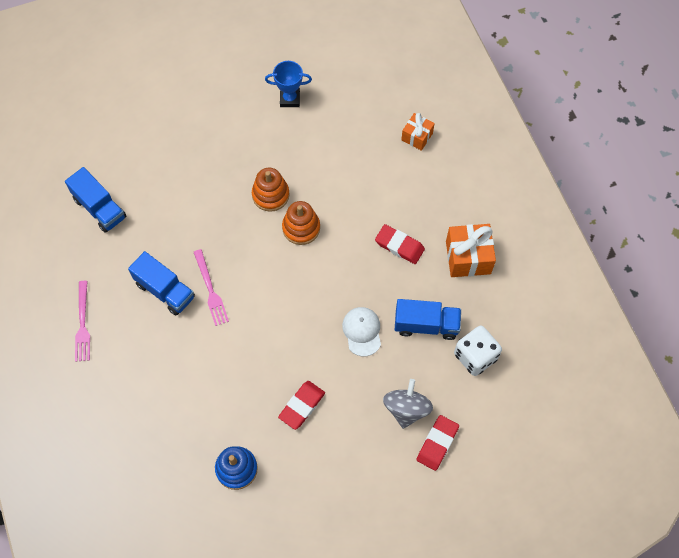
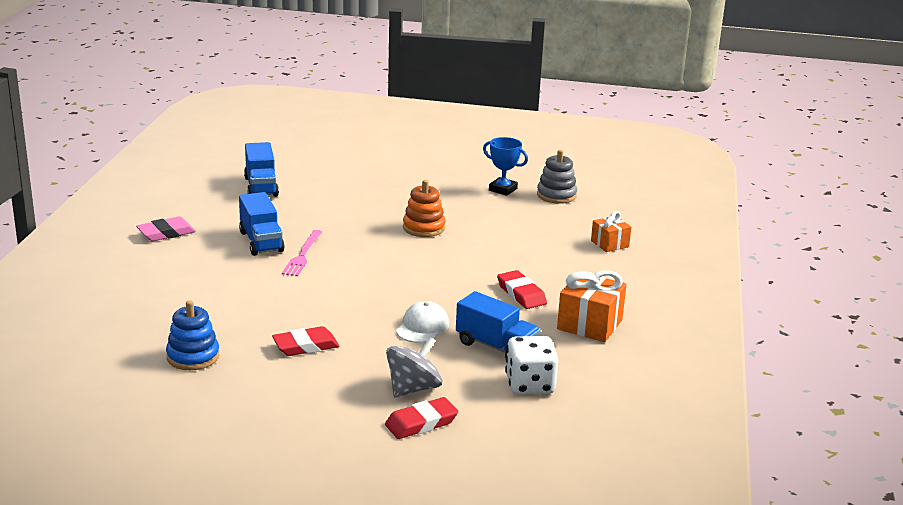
camera: 30 degrees right, 40 degrees down
pink fork [75,281,90,362] -> pink eraser [136,216,196,241]
orange stacking toy [282,201,320,245] -> none
none -> grey stacking toy [537,150,577,204]

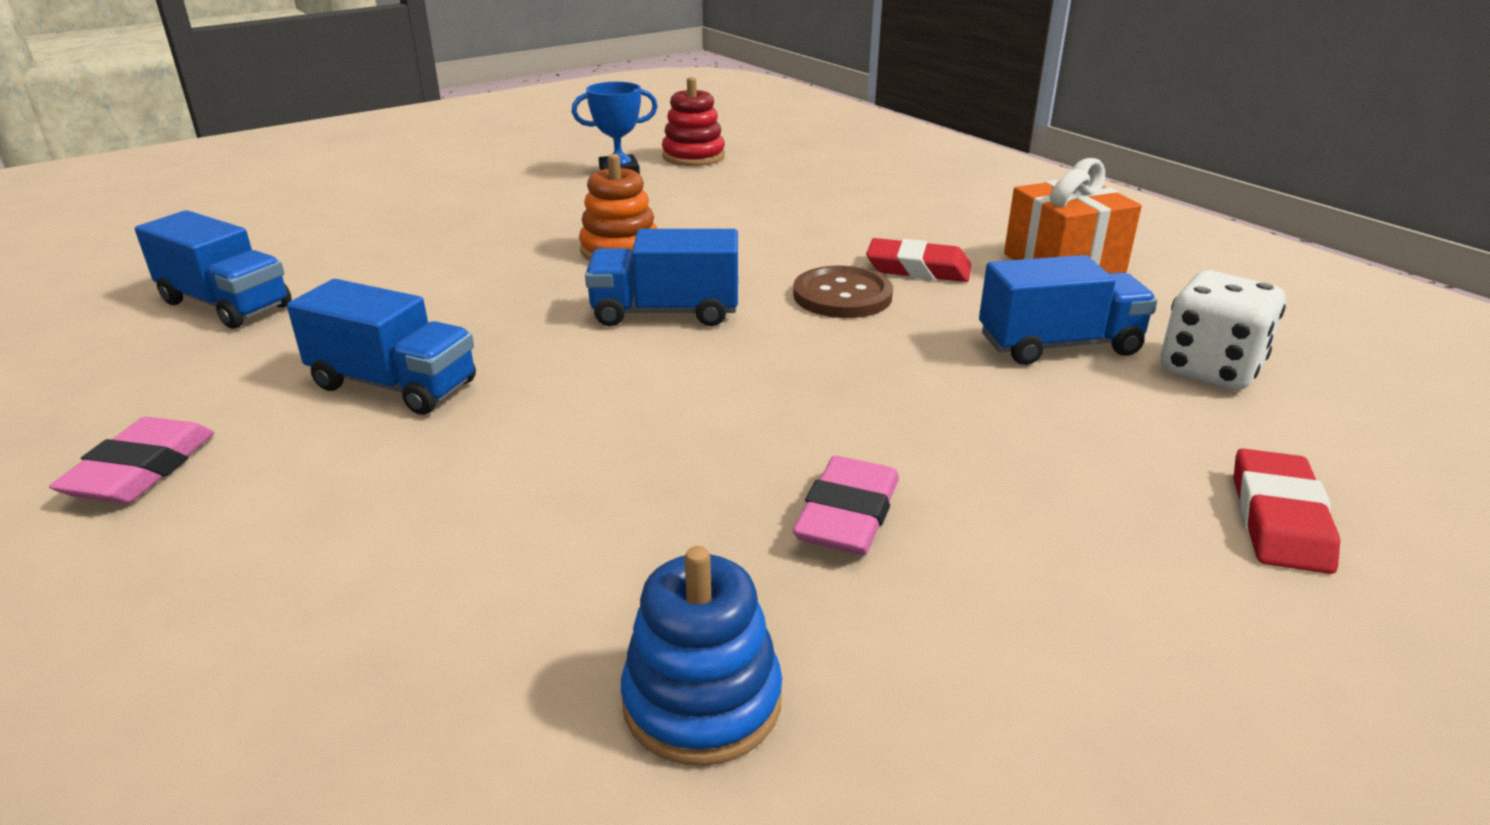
camera: 45 degrees left, 5 degrees up
red eraser [272,326,340,356] -> pink eraser [793,456,899,555]
pink fork [282,230,322,276] -> none
grey spinning top [386,337,442,397] -> none
white cap [396,301,449,343] -> none
grey stacking toy [537,150,577,204] -> red stacking toy [662,77,725,166]
orange gift [591,211,631,252] -> none
none -> blue truck [585,229,738,326]
none -> brown button [793,266,893,318]

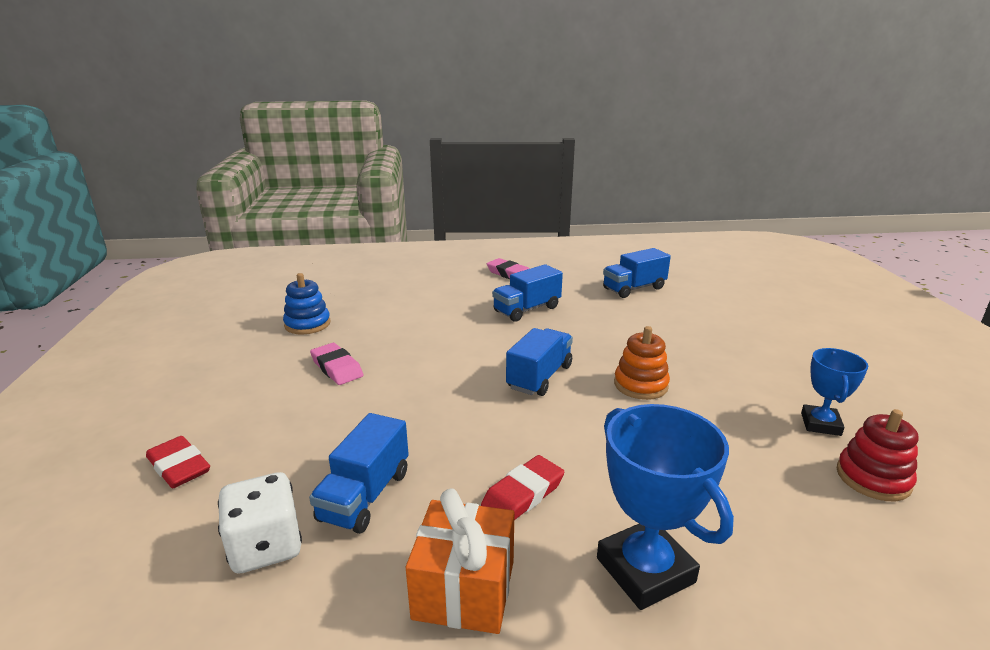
camera: 120 degrees right, 5 degrees down
brown button [793,266,893,318] -> none
none -> blue trophy [597,404,734,610]

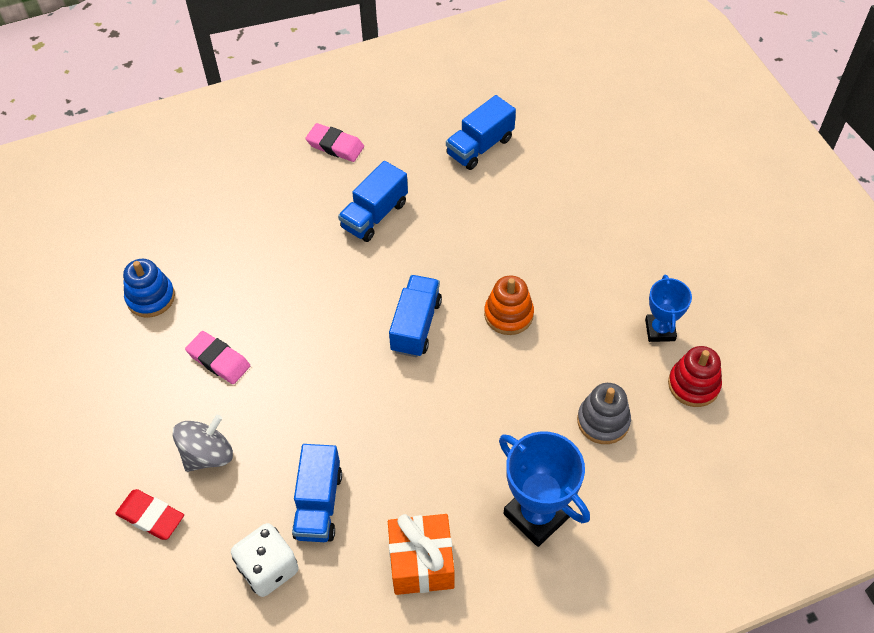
camera: 15 degrees left, 30 degrees up
red eraser [481,455,564,520] -> none
none -> grey spinning top [172,414,233,472]
none -> grey stacking toy [577,383,631,444]

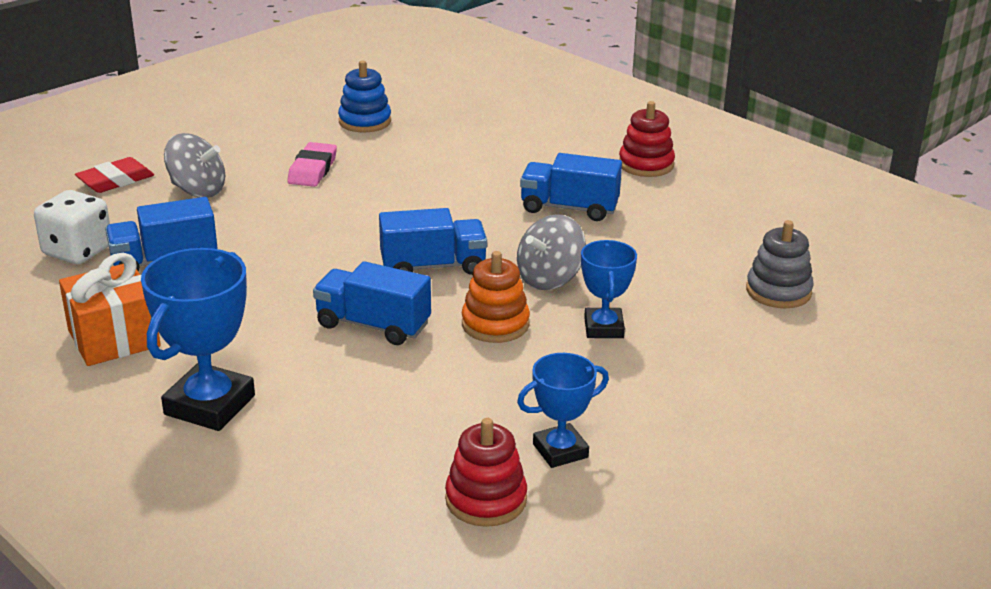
camera: 65 degrees right, 25 degrees down
red eraser [115,489,184,540] -> red eraser turned 45 degrees clockwise [75,157,154,193]
pink eraser [305,123,364,162] -> red stacking toy [619,101,675,177]
blue truck [446,95,516,170] -> blue truck moved to [313,261,431,345]
grey stacking toy [577,383,631,444] -> grey stacking toy moved to [746,220,814,308]
none -> grey spinning top [517,214,586,290]
none -> blue trophy [581,240,637,338]

